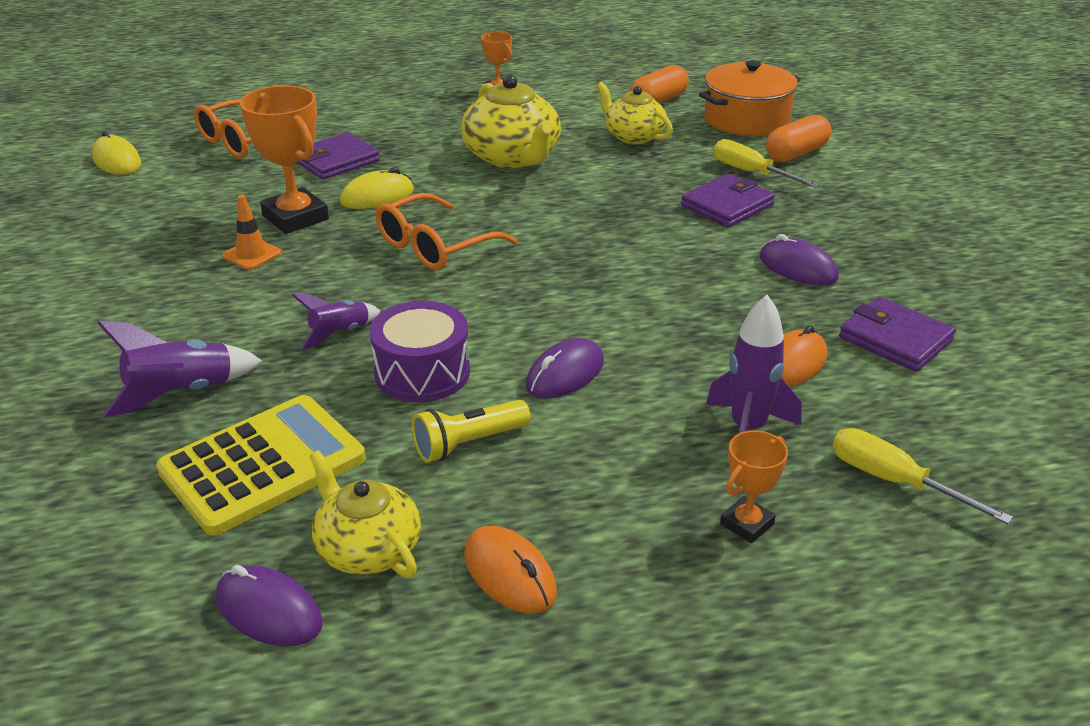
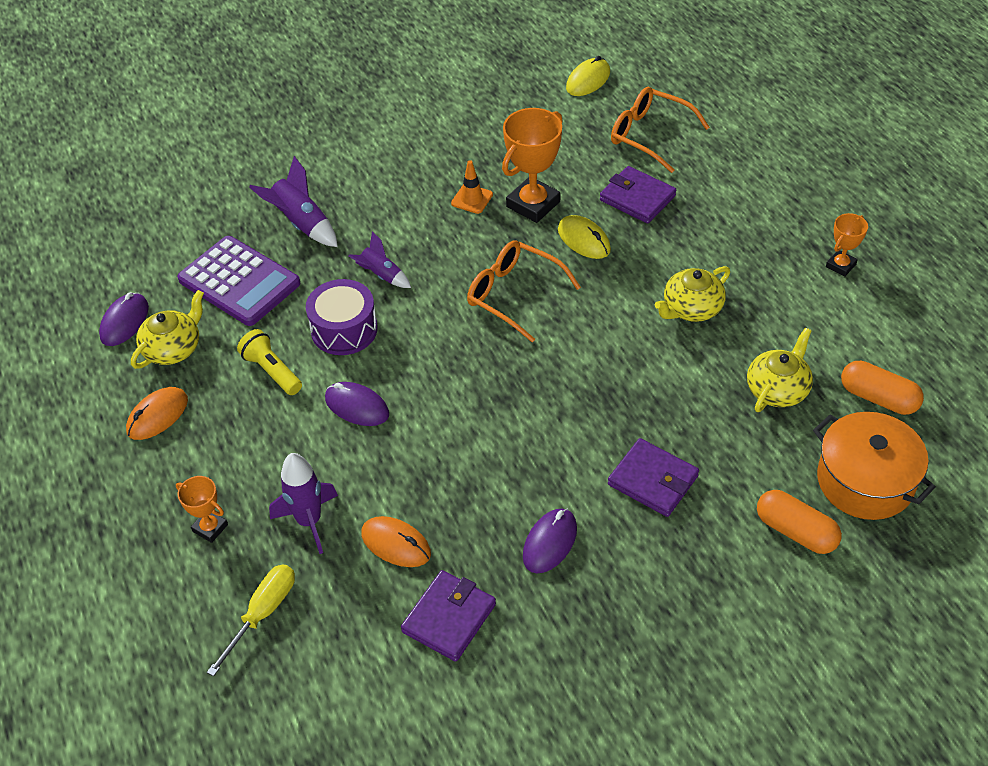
camera: 80 degrees right, 15 degrees up
yellow calculator [156,395,365,535] -> purple calculator [177,236,300,326]
yellow teapot [461,75,561,168] -> yellow teapot [655,266,730,322], size x0.65
yellow screwdriver [713,139,820,188] -> none

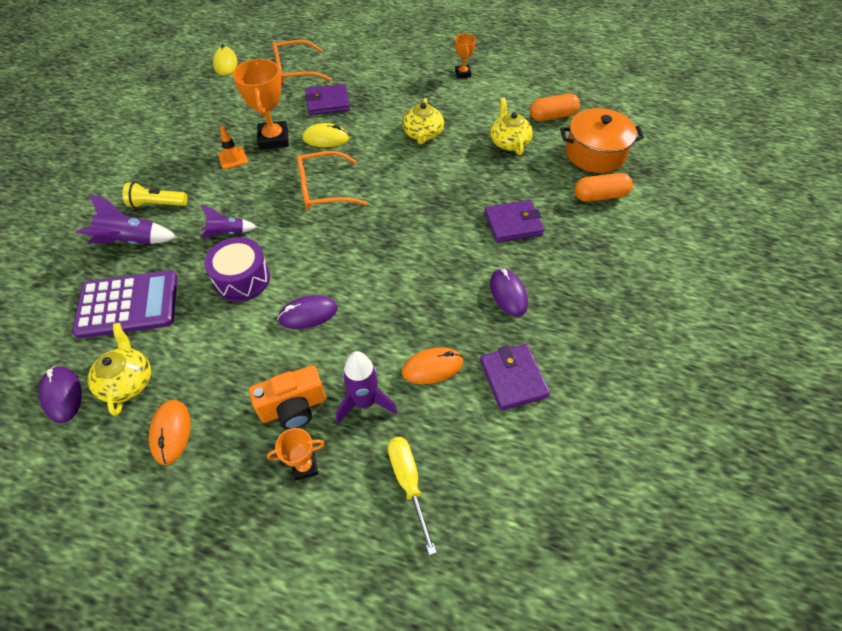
camera: 50 degrees left, 5 degrees up
yellow flashlight [237,329,302,395] -> yellow flashlight moved to [123,182,187,208]
none -> orange camera [249,365,326,430]

